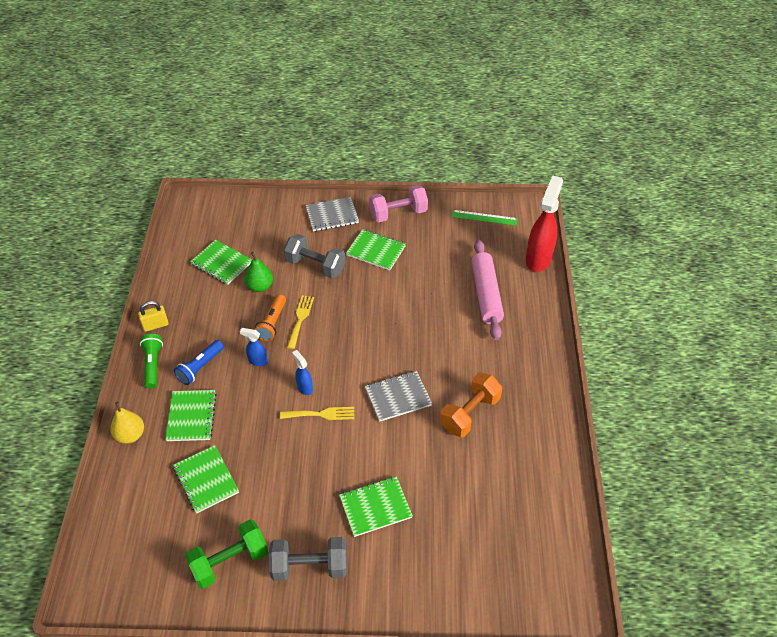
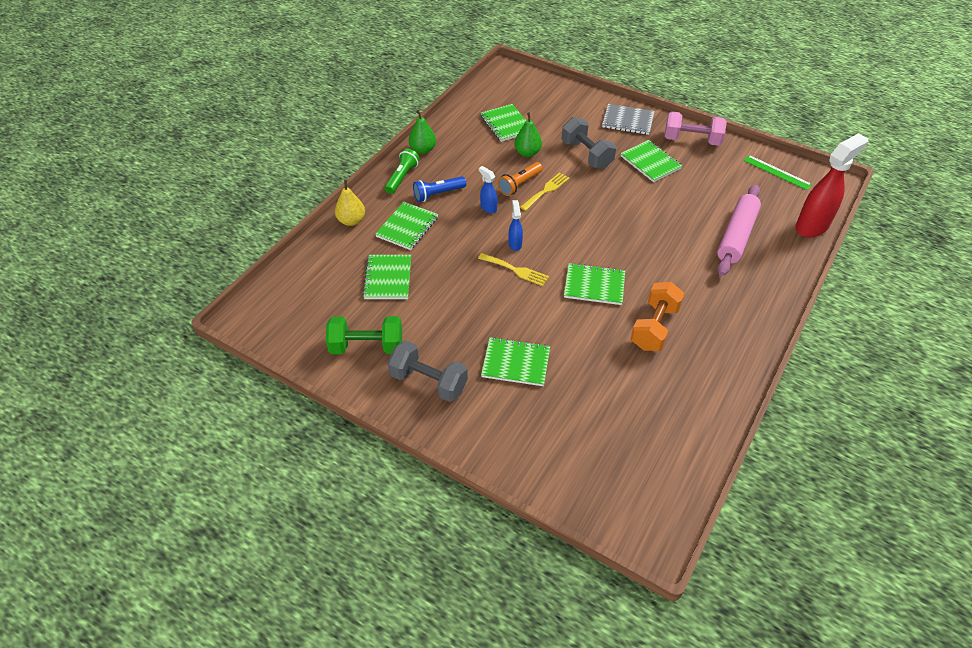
camera: 30 degrees right, 0 degrees up
yellow padlock [138,301,169,332] -> green pear [409,110,436,154]
grey notebook [365,371,432,422] -> green notebook [564,263,625,305]
orange dumbbell [440,373,502,437] -> orange dumbbell turned 45 degrees counterclockwise [630,282,685,351]

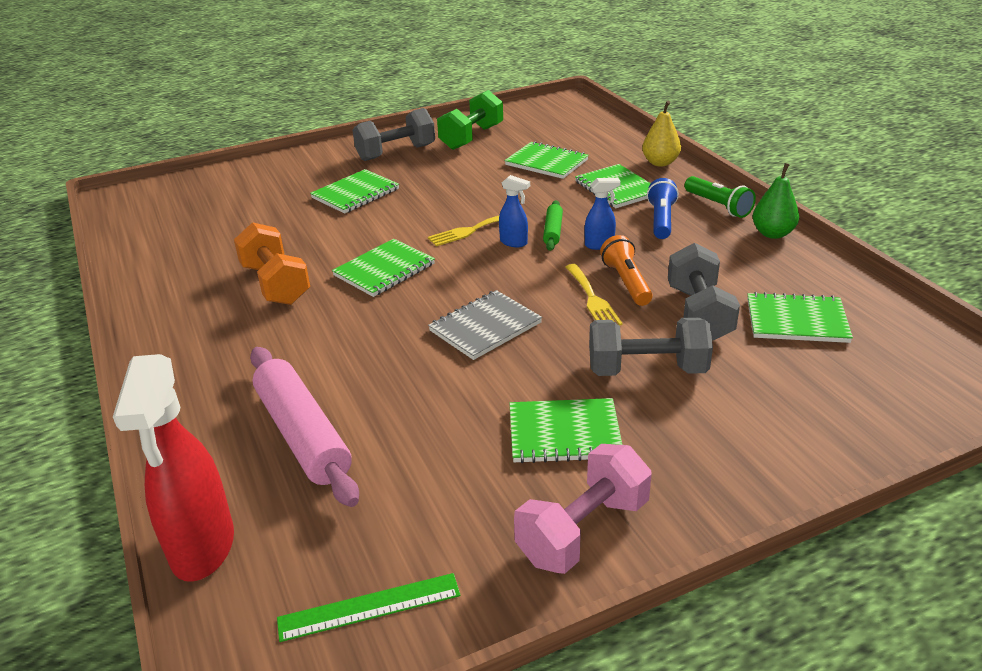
camera: 125 degrees right, 15 degrees down
green pear [514,112,542,157] -> grey dumbbell [668,243,740,341]
grey notebook [602,104,654,135] -> grey notebook moved to [428,290,542,360]
none -> green rolling pin [543,200,563,251]

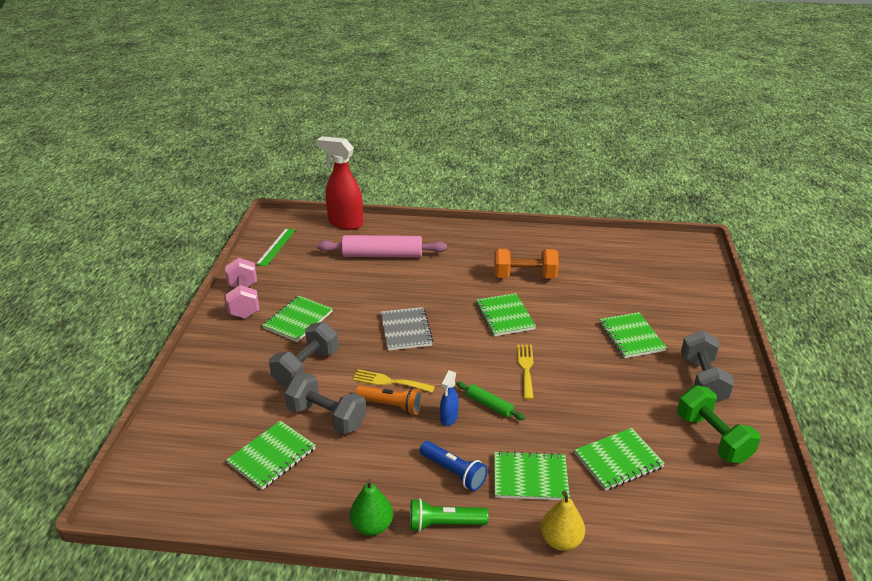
camera: 120 degrees right, 0 degrees up
blue spray bottle [499,175,530,247] -> none

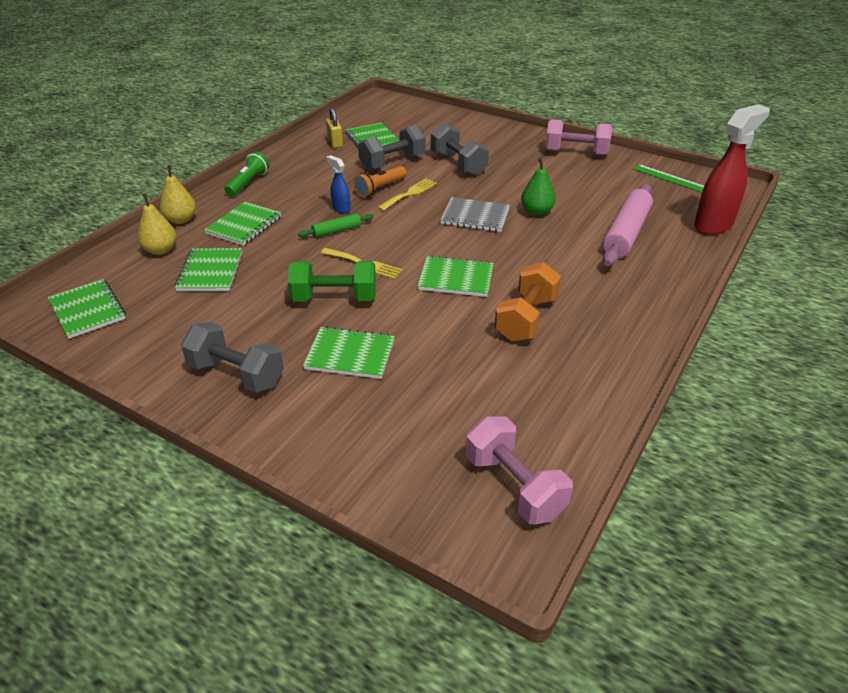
camera: 115 degrees right, 5 degrees up
green notebook [262,296,333,342] -> green notebook moved to [48,279,126,339]
green pear [350,479,393,536] -> green pear moved to [521,158,556,216]
blue flashlight [419,441,488,491] -> none
green dumbbell [677,385,761,463] -> green dumbbell moved to [288,261,376,302]
none -> yellow pear [138,193,176,255]
none -> yellow padlock [326,107,343,148]
none -> pink dumbbell [466,417,573,524]

